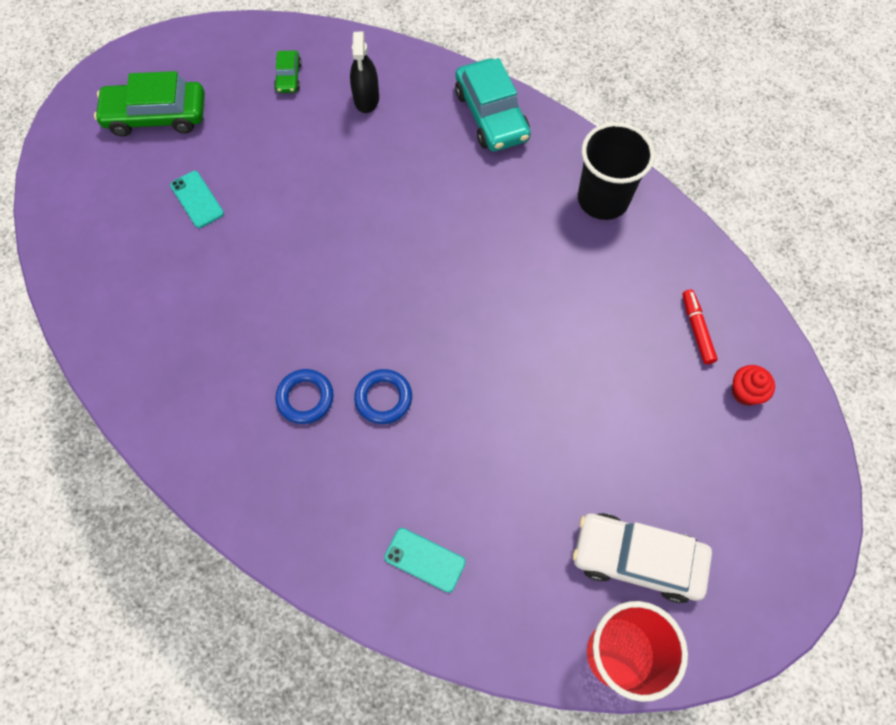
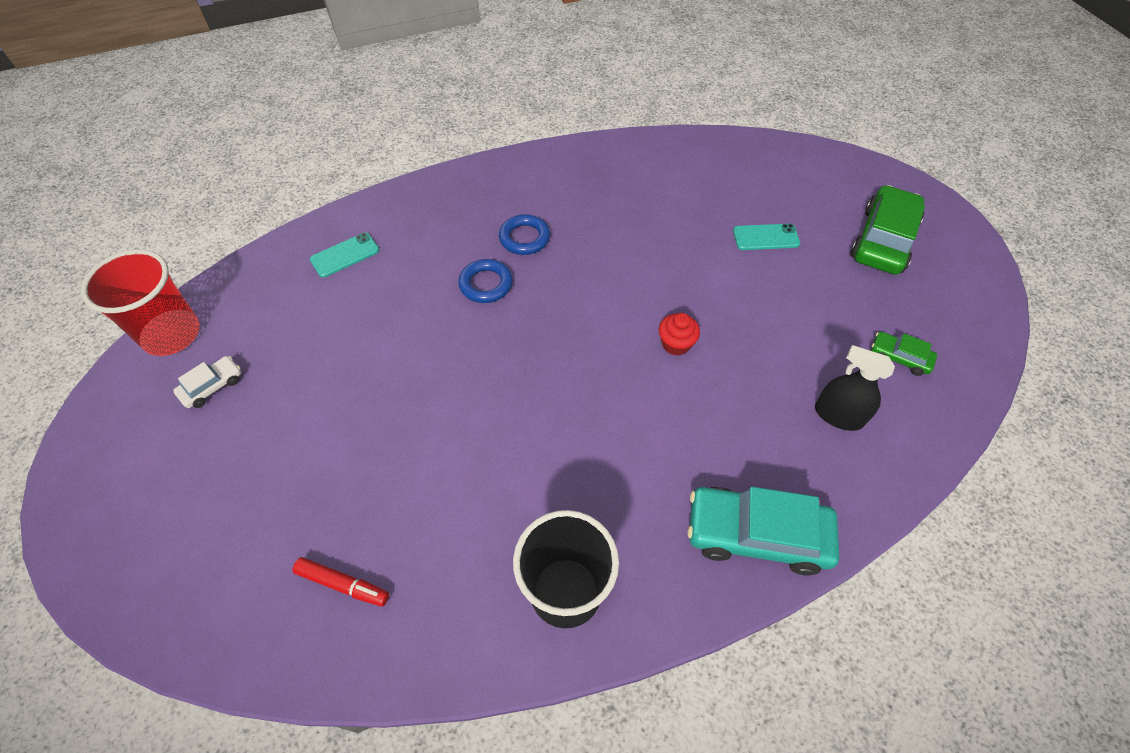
camera: 120 degrees right, 10 degrees down
white car [573,513,712,603] -> white car [173,356,241,408], size x0.49
red cupcake [732,365,775,406] -> red cupcake moved to [659,313,700,356]

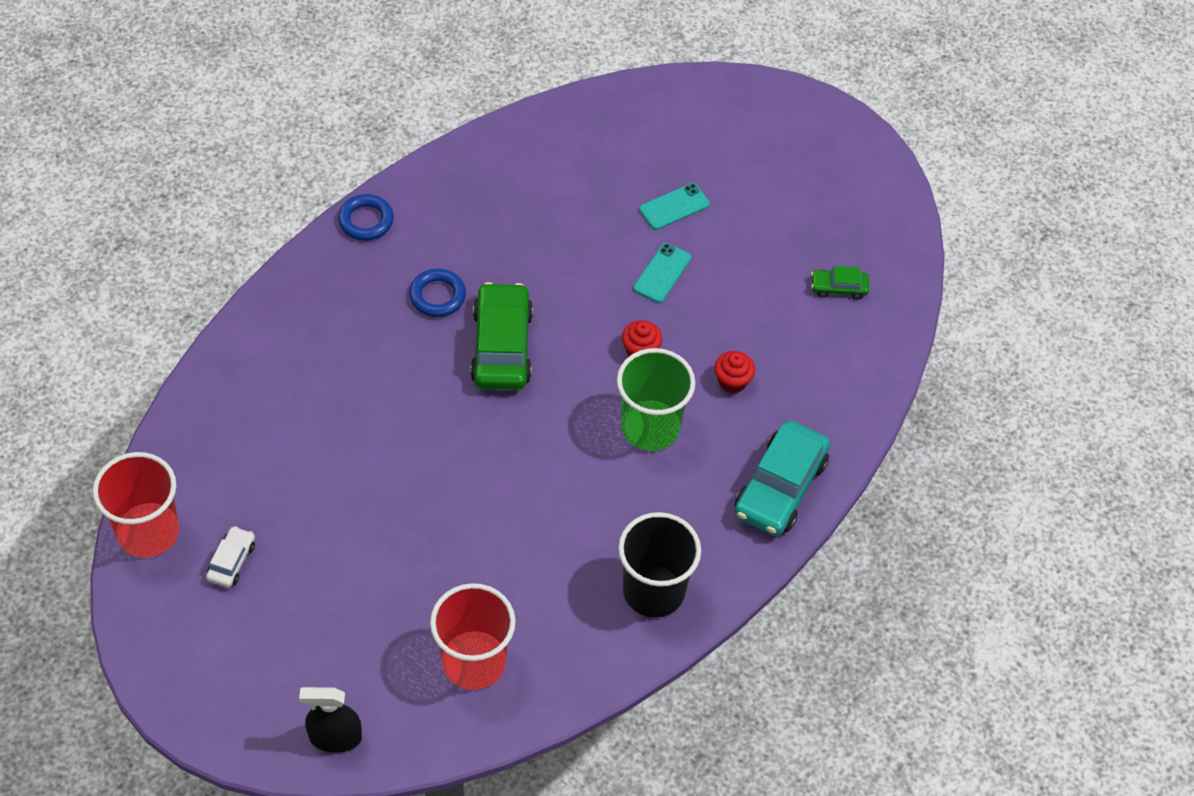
camera: 30 degrees left, 0 degrees up
red marker [293,557,389,607] -> red cup [430,583,516,690]
turquoise phone [310,233,379,277] -> turquoise phone moved to [633,243,692,303]
blue ring [458,259,513,303] -> blue ring moved to [338,194,394,241]
turquoise car [687,487,839,576] -> turquoise car turned 45 degrees counterclockwise [734,420,830,536]
black spray bottle [815,345,895,431] -> black spray bottle moved to [299,687,362,753]
green car [851,185,925,275] -> green car moved to [470,282,533,390]
none -> green cup [617,348,695,451]
none -> red cupcake [714,351,755,393]

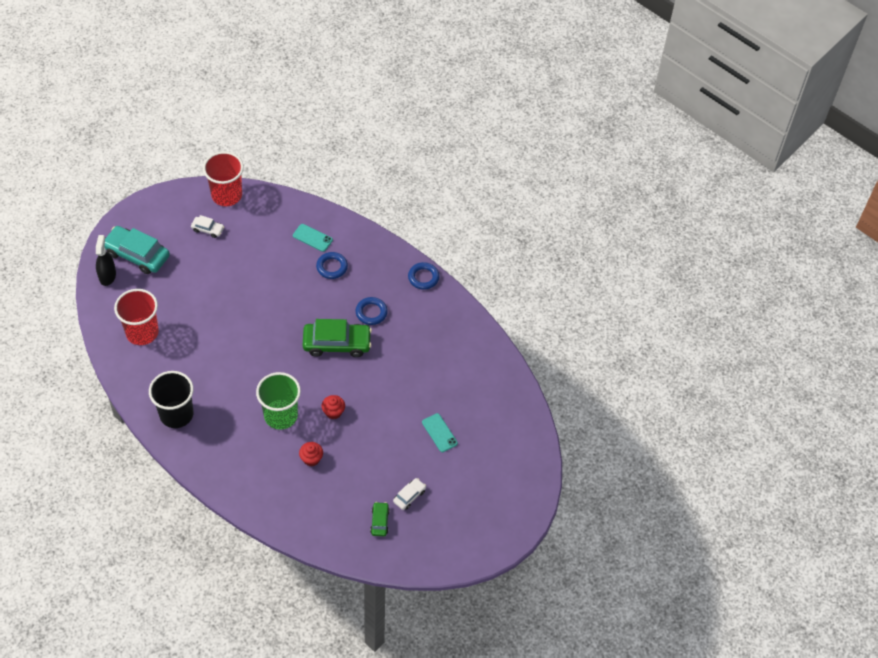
camera: 90 degrees right, 0 degrees up
turquoise phone [633,243,692,303] -> turquoise phone moved to [293,224,333,252]
turquoise car [734,420,830,536] -> turquoise car moved to [105,226,170,274]
none -> blue ring [316,252,348,279]
none -> white car [393,478,426,510]

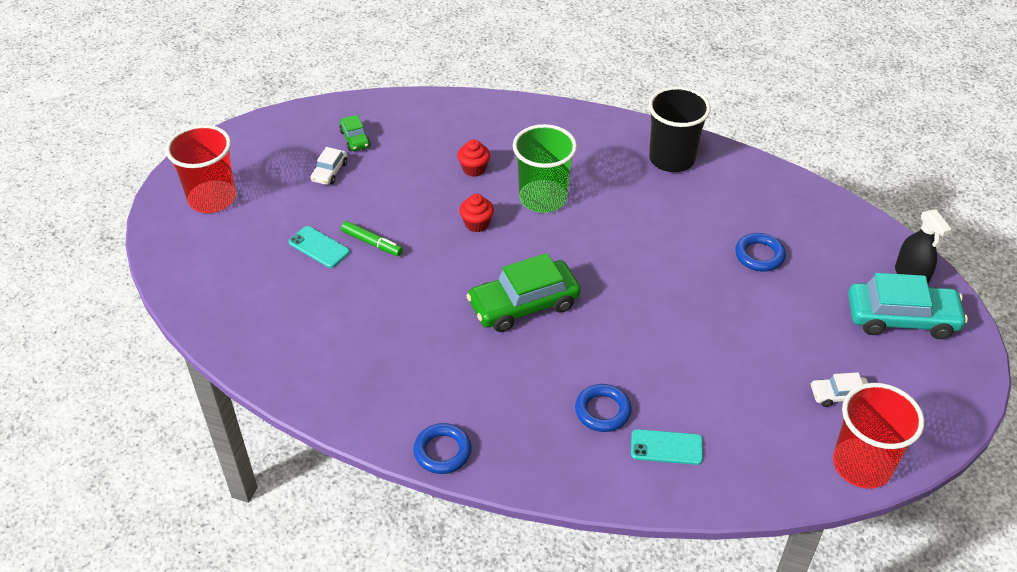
camera: 160 degrees right, 10 degrees down
red cup [114,289,159,345] -> red cup moved to [166,125,236,213]
blue ring [356,297,388,325] -> blue ring moved to [735,233,786,272]
none -> green marker [341,221,403,256]

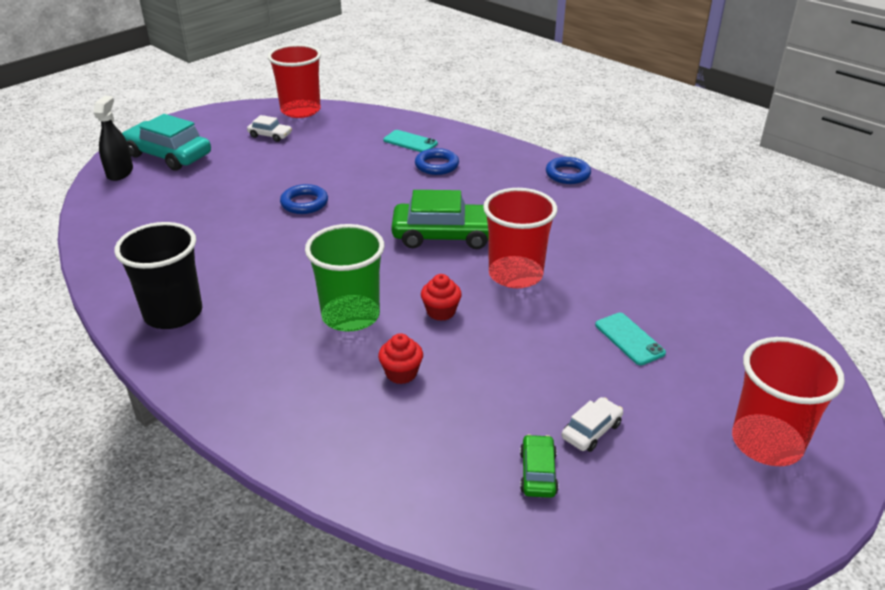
camera: 155 degrees left, 10 degrees down
green marker [341,221,403,256] -> none
blue ring [735,233,786,272] -> blue ring moved to [280,184,328,214]
none -> red cup [483,188,557,288]

